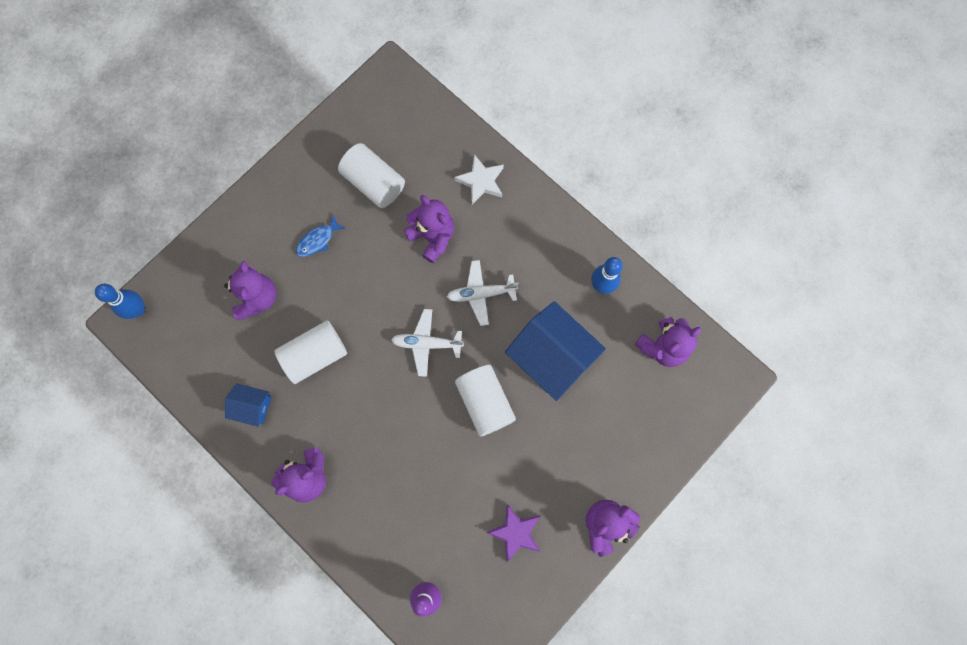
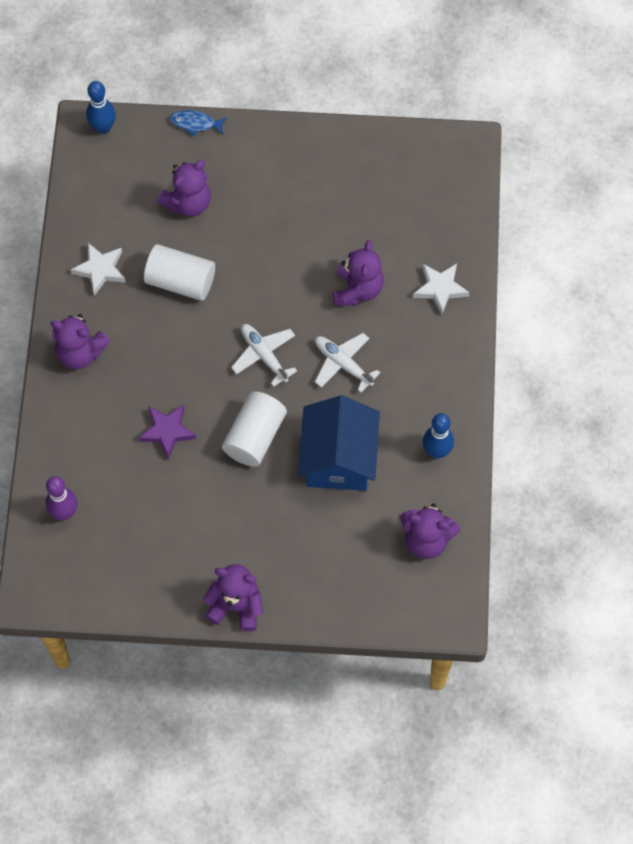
camera: 50 degrees right, 10 degrees down
blue house [225,383,271,427] -> white star [70,243,126,296]
blue fish [296,214,346,257] -> blue fish moved to [170,110,227,136]
white cylinder [338,143,405,208] -> none
purple star [487,504,540,562] -> purple star moved to [138,405,196,459]

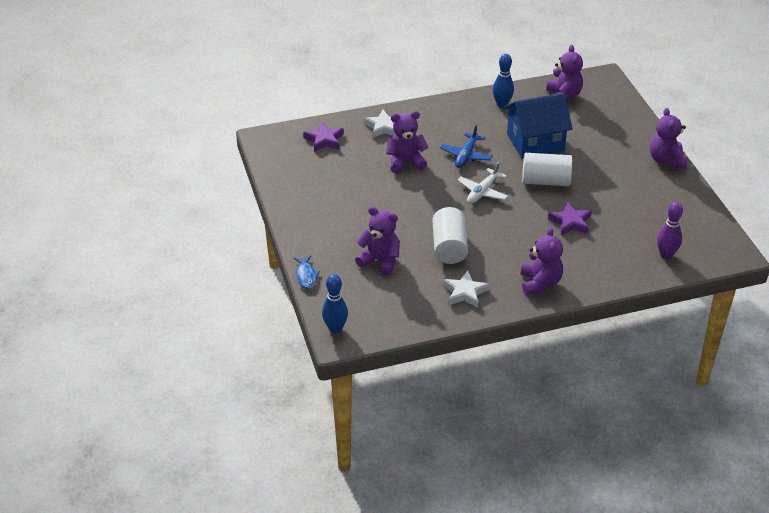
camera: 110 degrees left, 25 degrees down
white plane [315,333,380,392] -> blue plane [440,125,492,168]
none -> purple star [303,122,344,152]

